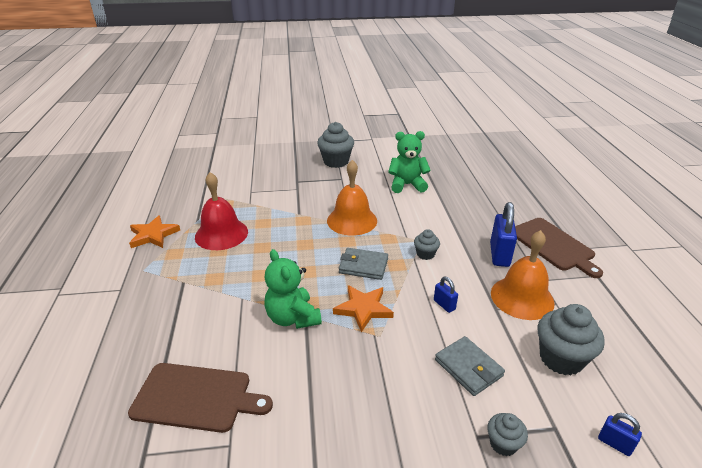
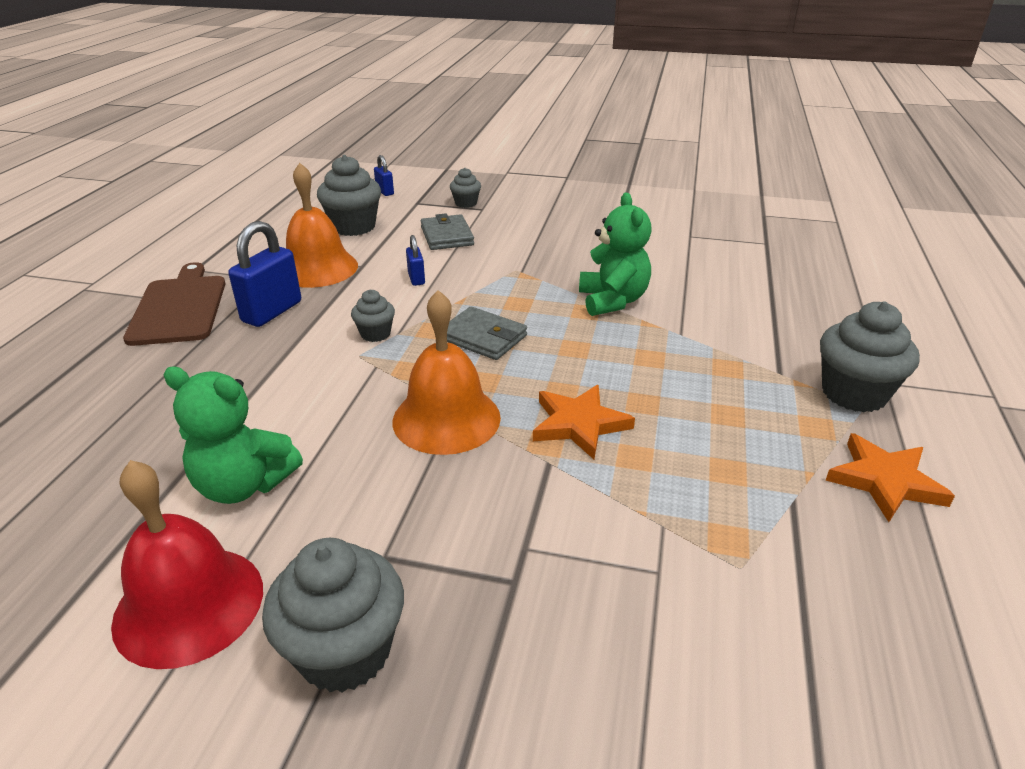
camera: 160 degrees left, 0 degrees up
brown cutting board [128,363,273,433] -> none
red bell [195,172,248,250] -> red bell moved to [111,460,263,669]
orange star [333,285,394,332] -> orange star moved to [533,385,635,459]
none -> grey cupcake [820,301,920,412]

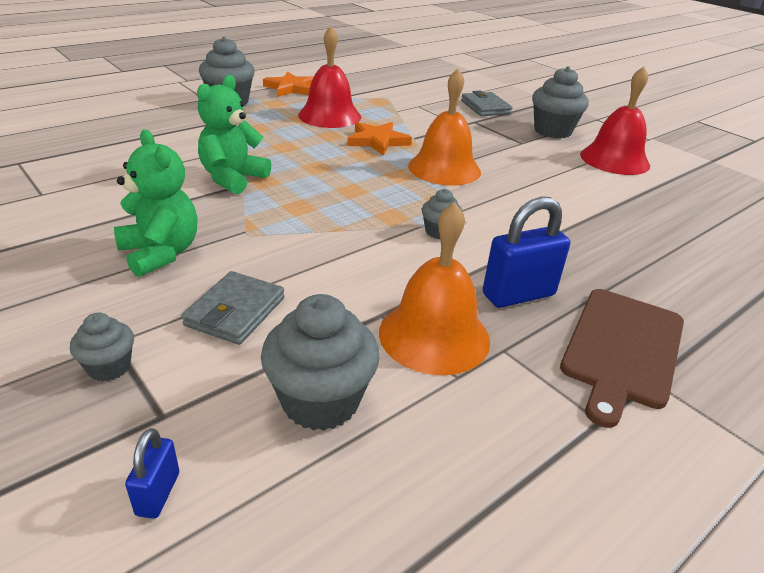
camera: 145 degrees left, 0 degrees up
green teddy bear [163,366,303,504] -> green teddy bear moved to [114,130,197,277]
blue padlock [406,235,425,286] -> none
grey wallet [447,307,527,360] -> grey wallet moved to [461,91,512,116]
none -> red bell [298,26,361,128]

